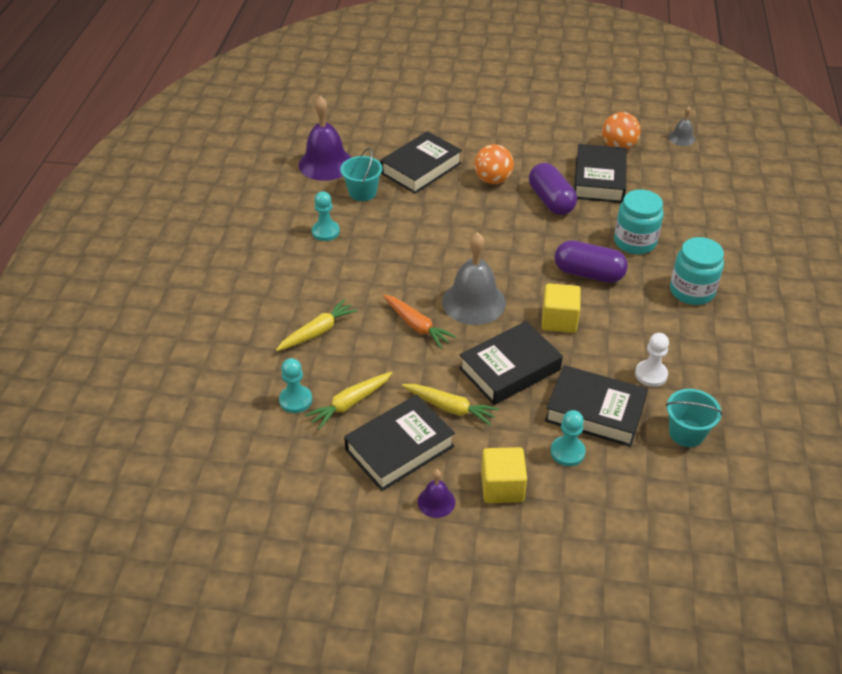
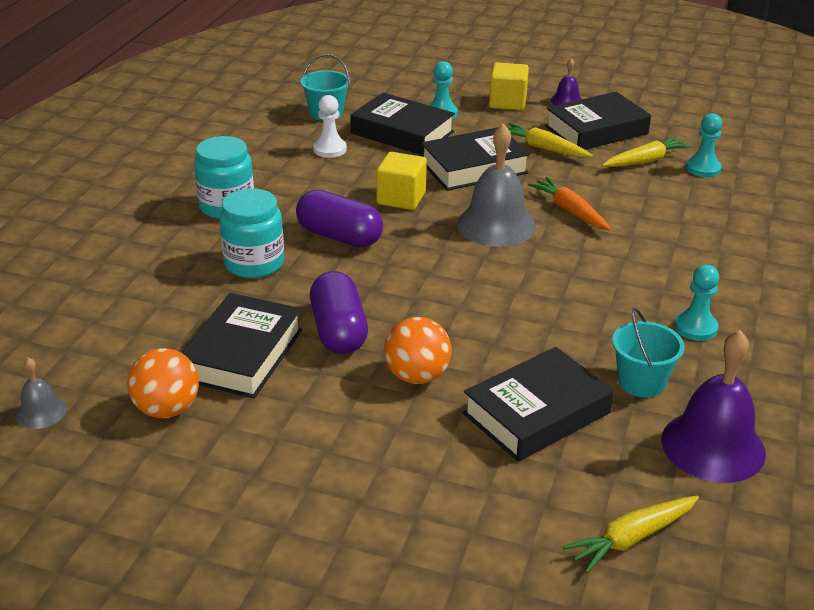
camera: 170 degrees left, 10 degrees down
yellow carrot [276,299,358,351] -> yellow carrot moved to [563,496,699,573]

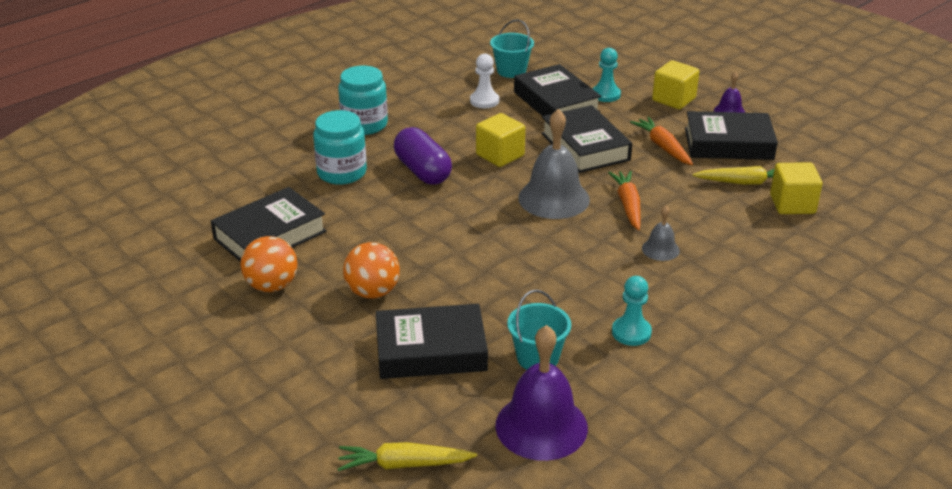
camera: 30 degrees right, 0 degrees up
grey bell [16,357,67,429] -> grey bell moved to [642,205,680,261]
orange ball [127,348,199,418] -> orange ball moved to [240,236,297,292]
purple capsule [310,271,368,354] -> none
black book [421,127,530,191] -> black book turned 60 degrees clockwise [541,105,632,173]
yellow carrot [507,123,593,158] -> orange carrot [630,117,693,165]
turquoise pawn [686,113,722,177] -> yellow cube [770,162,822,214]

